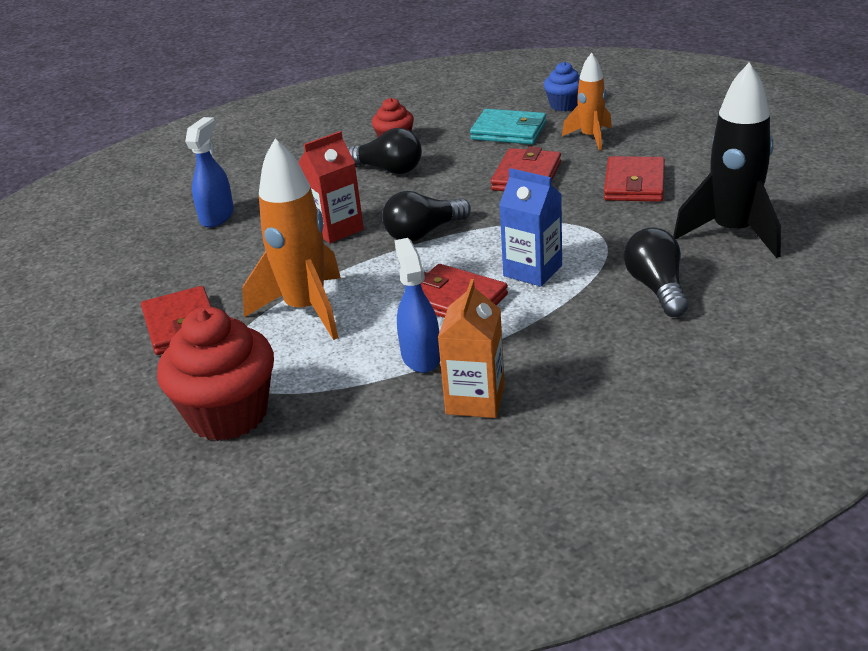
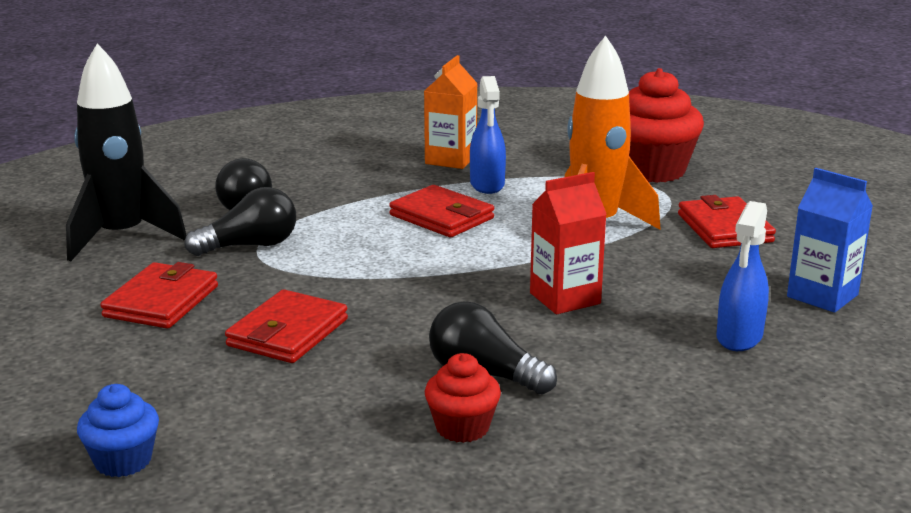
camera: 175 degrees left, 10 degrees down
black light bulb [382,191,471,242] -> black light bulb moved to [184,187,296,256]
turquoise wallet [470,109,546,144] -> none
blue carton [499,168,562,287] -> blue carton moved to [787,168,873,313]
orange rocket [562,53,612,151] -> none

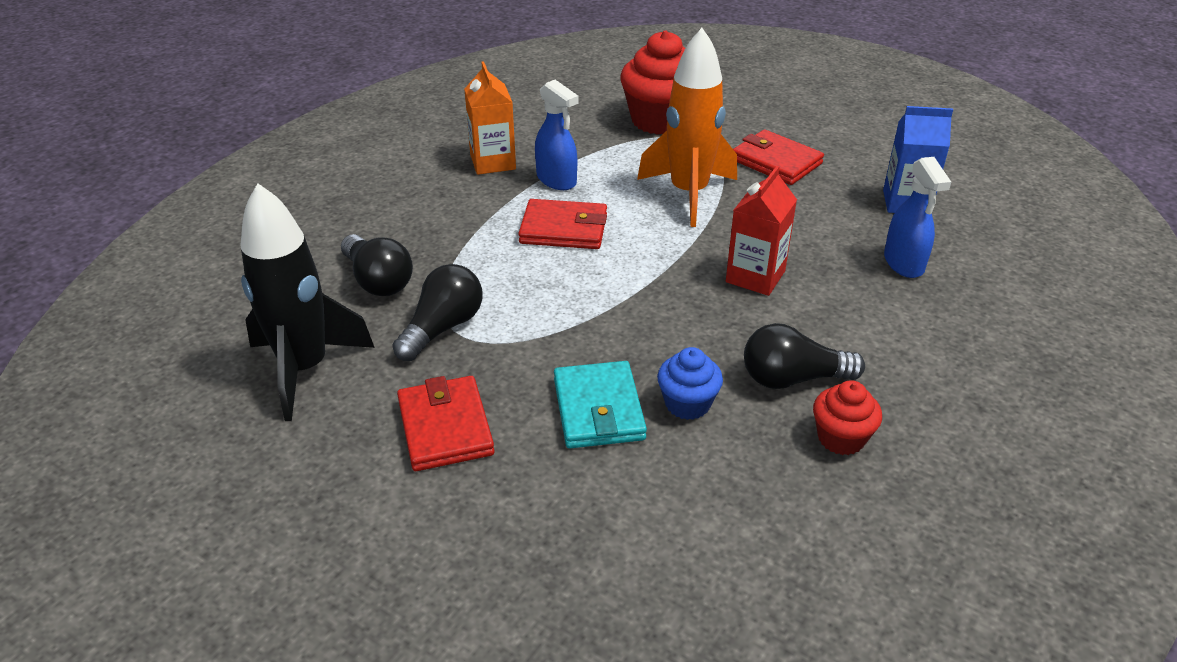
camera: 35 degrees left, 15 degrees up
blue cupcake [77,384,159,477] -> blue cupcake moved to [657,347,723,420]
red wallet [225,289,348,363] -> turquoise wallet [554,361,647,448]

